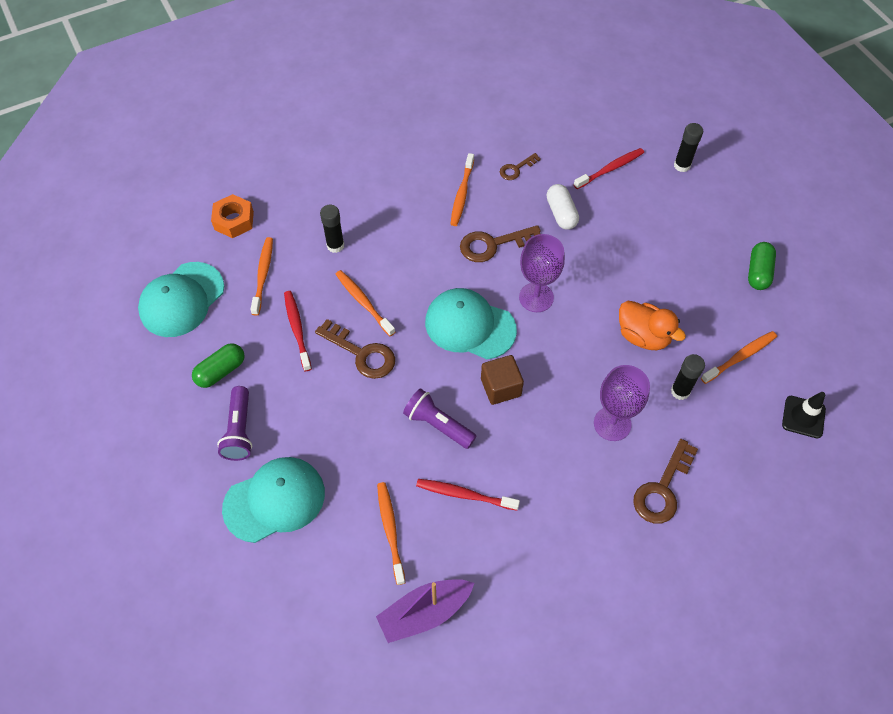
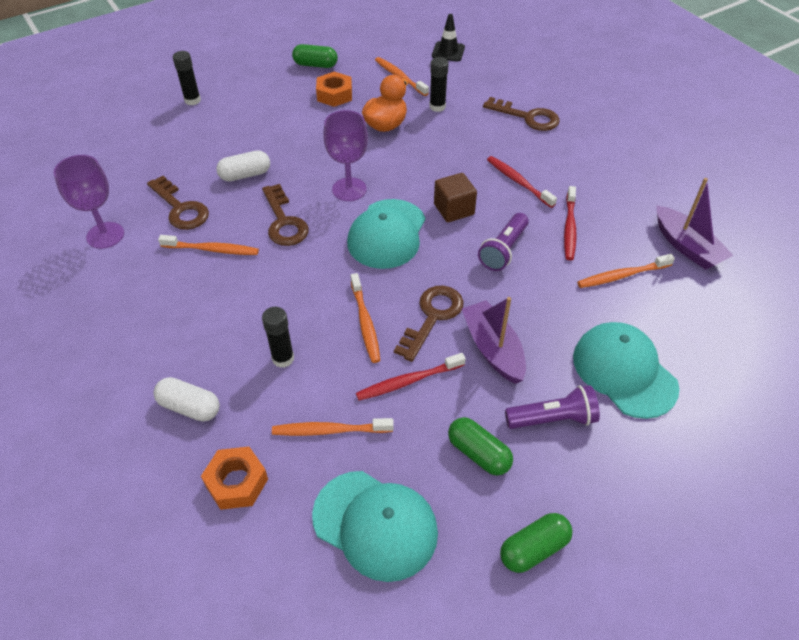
camera: 95 degrees left, 10 degrees down
orange toothbrush [336,270,395,336] -> orange toothbrush turned 60 degrees counterclockwise [351,273,380,363]
brown key [500,153,541,180] -> brown key [147,176,209,230], size x1.73
red toothbrush [574,148,644,189] -> red toothbrush moved to [487,156,557,208]
purple goblet [594,365,650,441] -> purple goblet moved to [54,155,124,249]
none -> white capsule [154,377,220,422]
none -> orange nut [316,72,352,107]
none -> purple boat [462,297,526,384]
none -> green capsule [500,513,573,573]

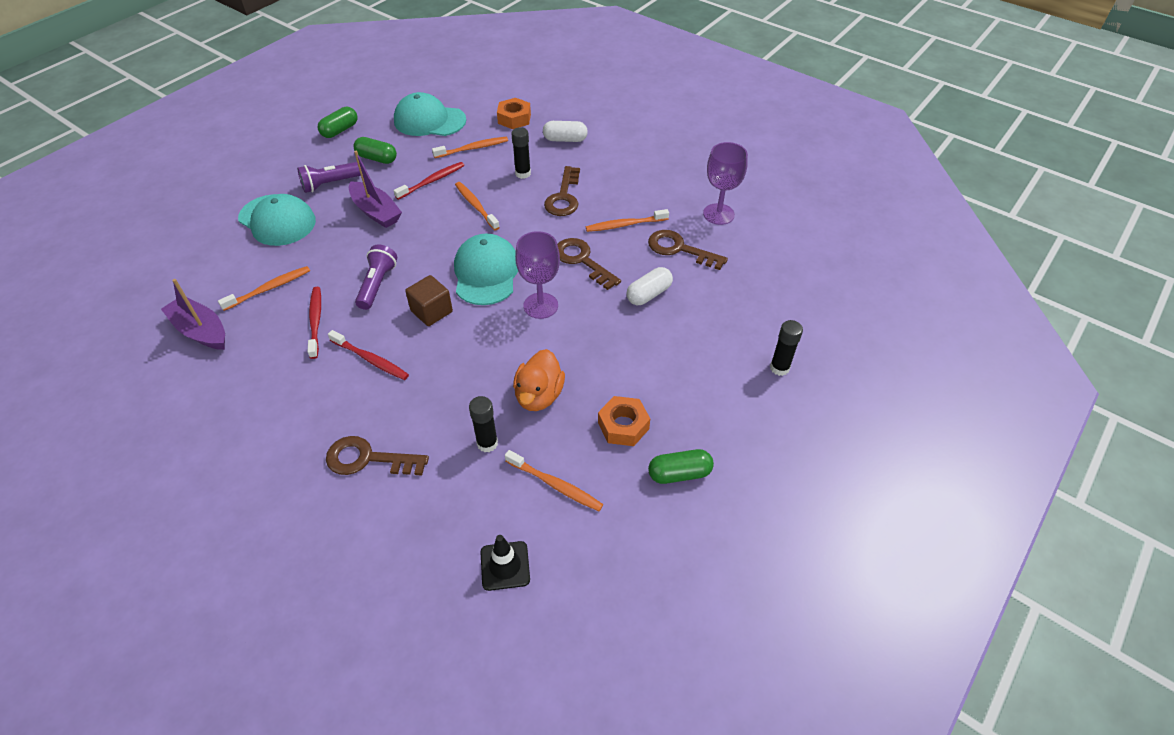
camera: 160 degrees right, 0 degrees up
brown key [394,286,464,362] -> brown key moved to [544,166,580,216]

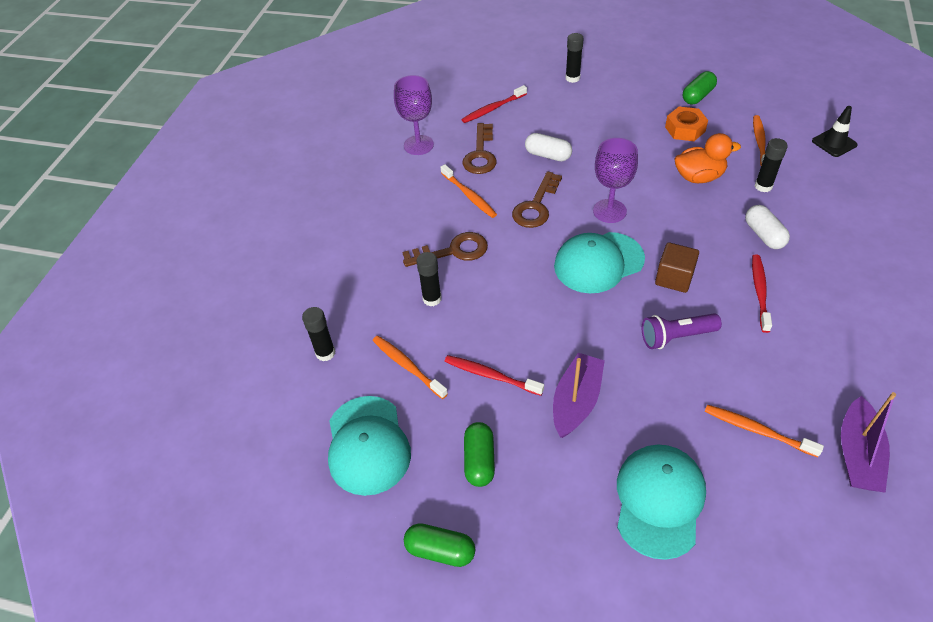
camera: 110 degrees left, 0 degrees up
purple flashlight [297,162,361,193] -> none
red toothbrush [308,287,321,359] -> red toothbrush moved to [461,85,527,123]
brown key [326,436,429,475] -> none
orange toothbrush [455,182,500,230] -> none
orange nut [497,98,531,129] -> black glue stick [302,307,335,361]
white capsule [543,121,588,142] -> white capsule moved to [745,205,790,249]
green capsule [648,449,714,484] -> green capsule turned 75 degrees clockwise [683,71,717,104]

